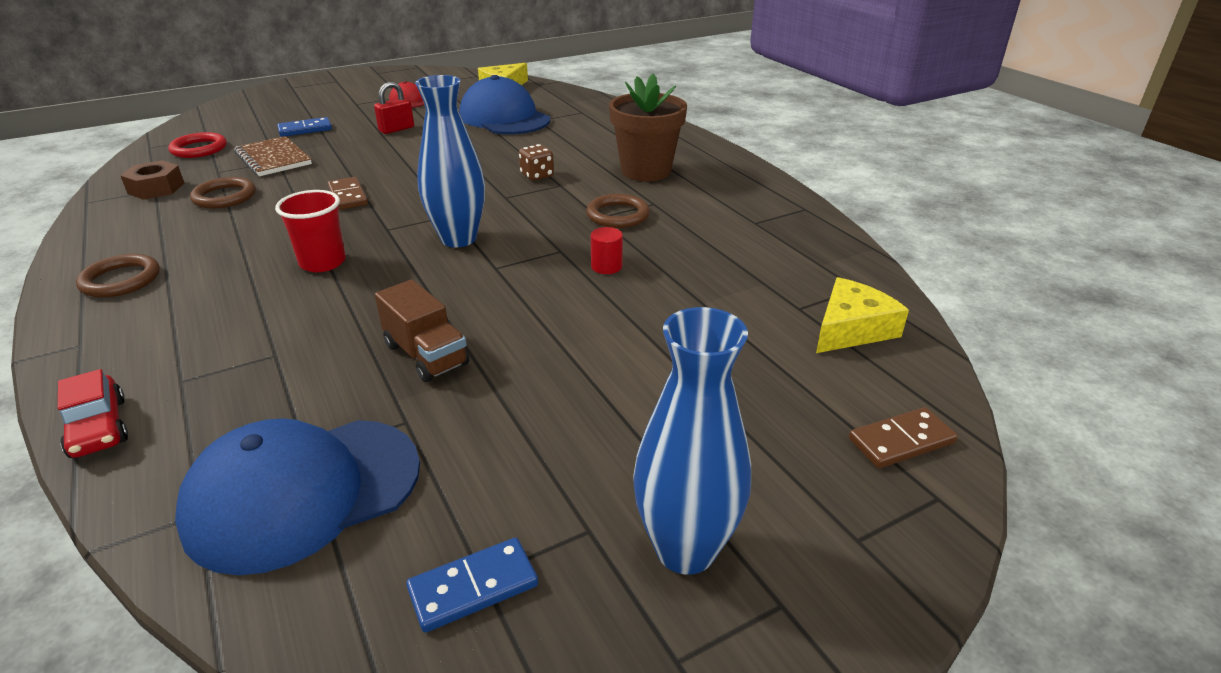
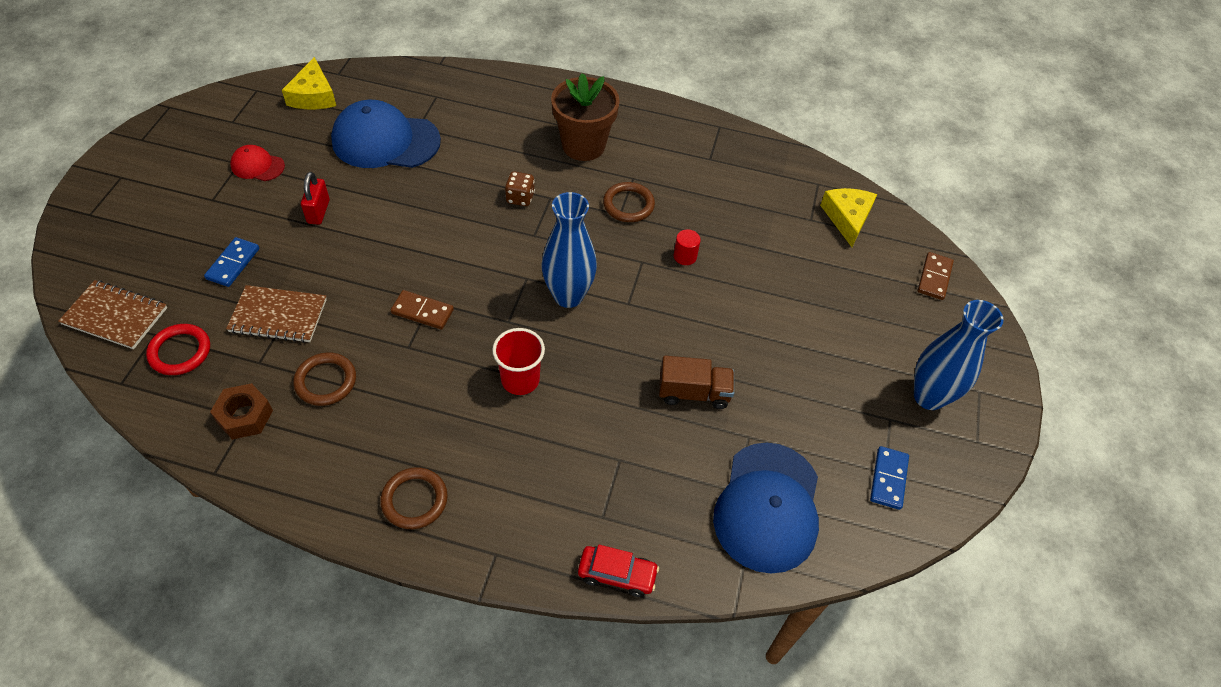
camera: 50 degrees left, 20 degrees up
none -> brown notebook [58,280,167,349]

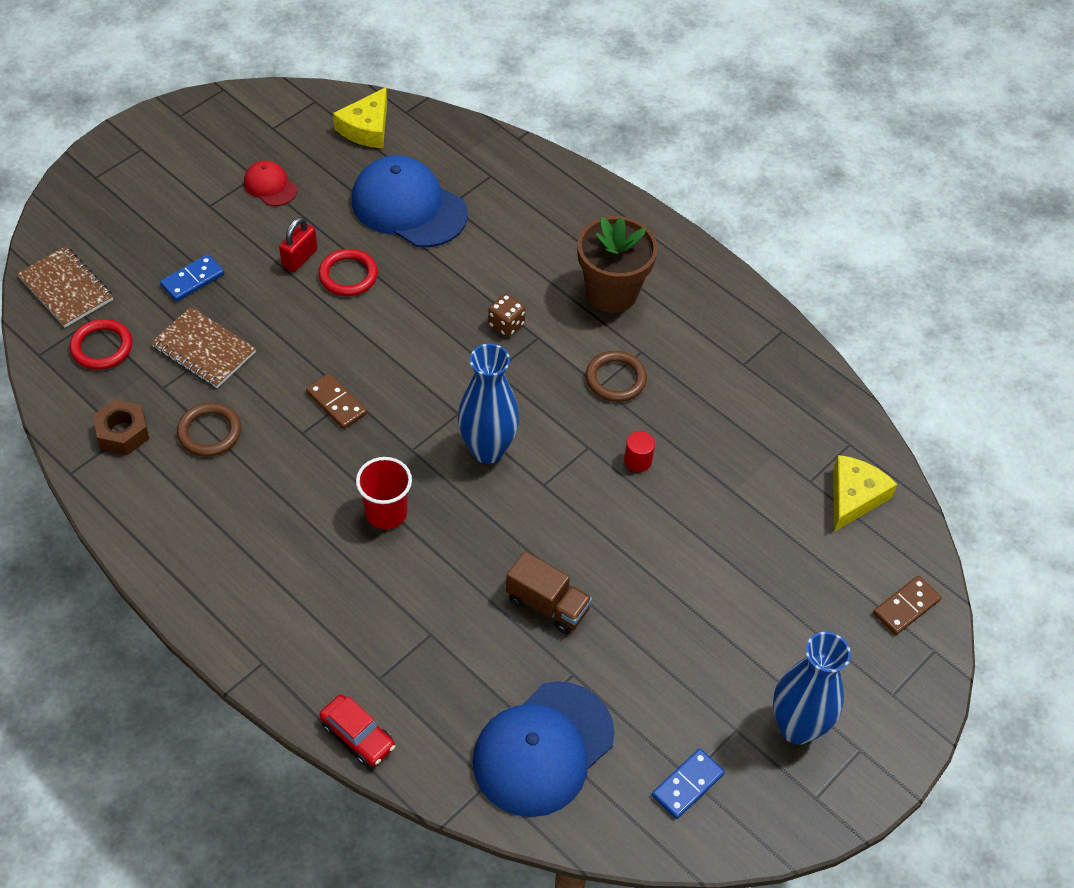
camera: 30 degrees right, 0 degrees up
brown ring [380,467,448,529] -> none
none -> red ring [318,249,378,296]

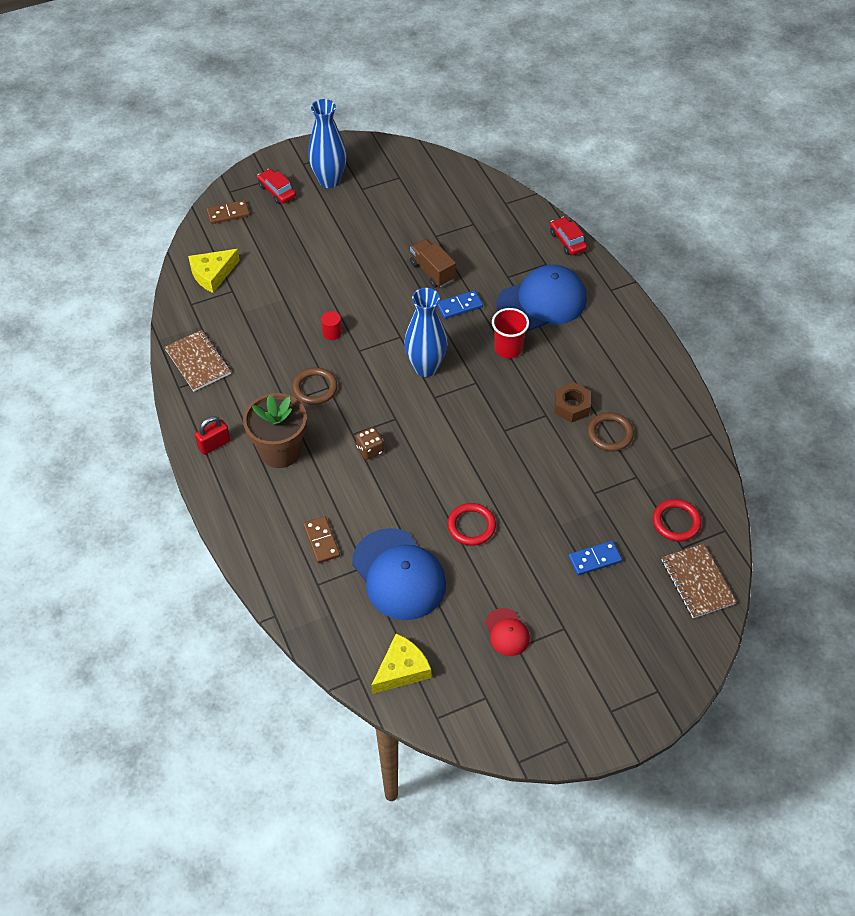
camera: 155 degrees left, 0 degrees up
brown nut [93,399,149,455] -> brown nut moved to [555,382,591,423]
brown notebook [151,307,256,388] -> brown notebook moved to [164,330,231,391]
red padlock [279,217,317,272] -> red padlock moved to [195,416,231,455]
brown domino [306,374,367,429] -> brown domino moved to [303,516,340,563]
blue cap [473,681,615,817] -> blue cap moved to [497,265,587,331]
blue domino [652,748,725,819] -> blue domino moved to [437,290,483,319]
none -> red car [257,169,296,204]

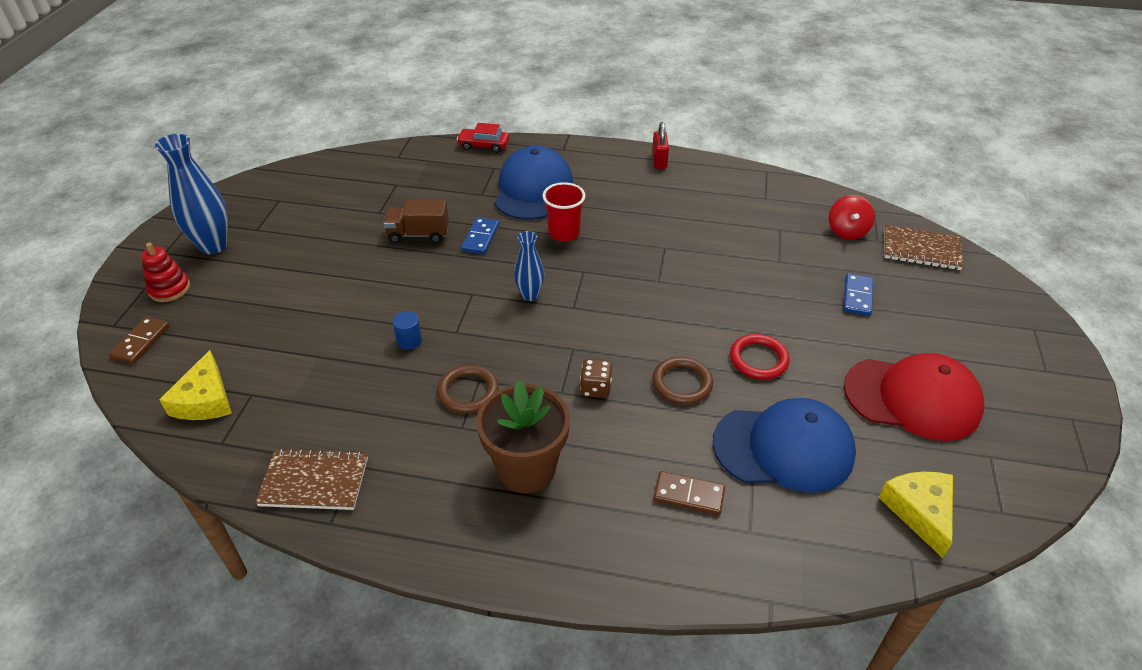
camera: 55 degrees left, 10 degrees down
red padlock [195,416,231,455] -> red padlock moved to [652,122,669,169]
red car [257,169,296,204] -> red stacking toy [141,243,190,302]
red cylinder [321,311,342,340] -> blue cylinder [392,311,422,350]
blue vase [404,288,447,377] -> blue vase [514,231,545,301], size x0.58
red cap [485,608,530,656] -> red cap [844,353,984,441], size x2.07
brown nut [555,382,591,423] -> none
brown ring [587,412,634,451] -> brown ring moved to [652,357,713,405]
red ring [653,499,702,542] -> red spinning top [829,195,875,240]

